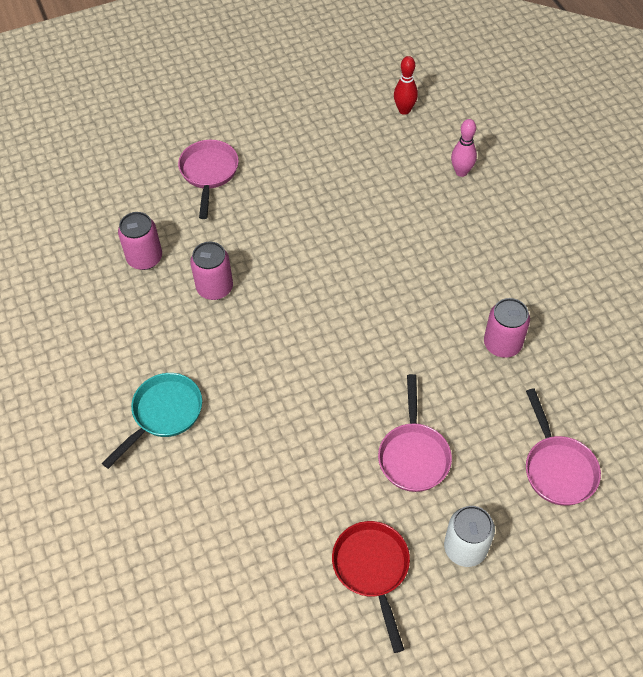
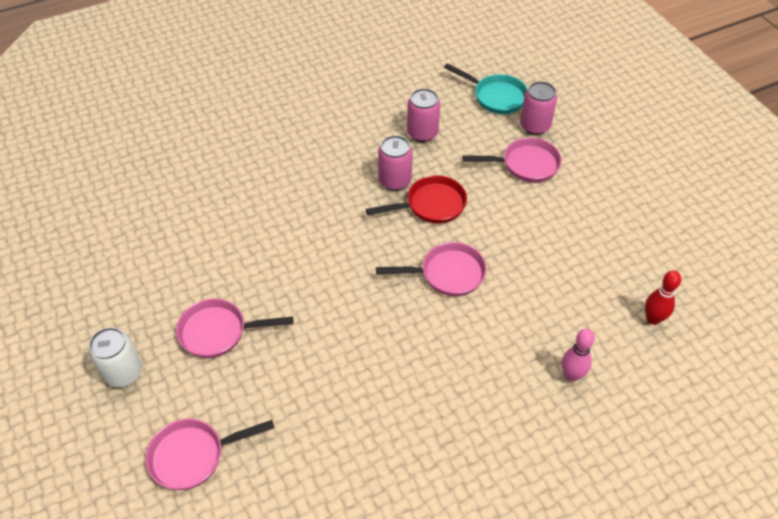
camera: 85 degrees right, 5 degrees down
turquoise pan [102,373,202,469] -> turquoise pan moved to [444,63,527,114]
red pan [332,521,410,653] -> red pan moved to [366,175,467,224]
pink can [484,298,530,358] -> pink can moved to [520,81,557,135]
none -> pink pan [376,242,487,296]

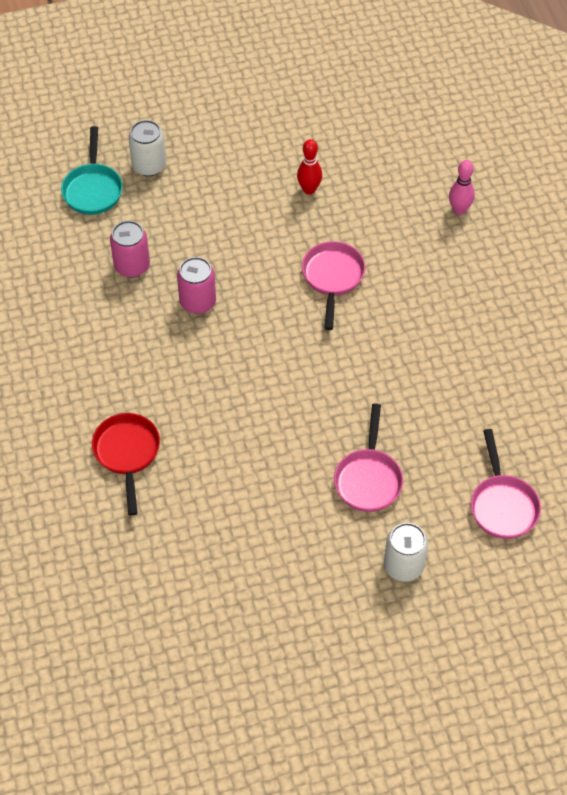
camera: 80 degrees left, 5 degrees up
red pan [366,175,467,224] -> red pan moved to [92,413,160,516]
turquoise pan [444,63,527,114] -> turquoise pan turned 135 degrees clockwise [61,126,123,215]
pink pan [462,138,562,183] -> none
pink can [520,81,557,135] -> white can [128,120,166,176]
red bowling pin [645,270,681,325] -> red bowling pin moved to [297,139,322,195]

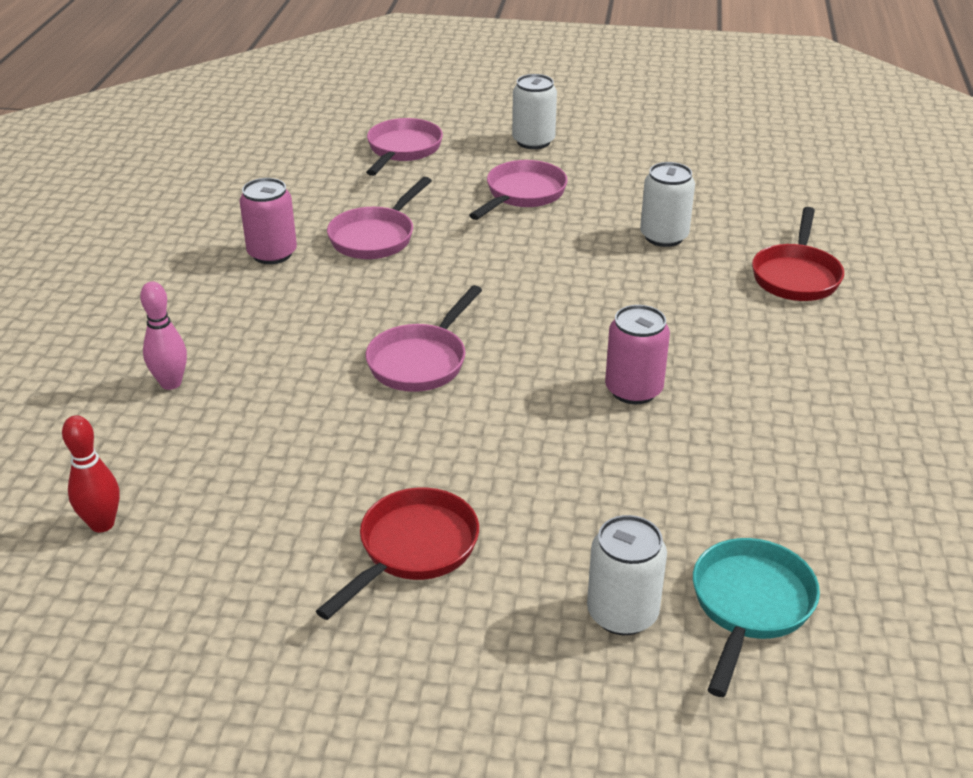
camera: 155 degrees left, 20 degrees down
pink can [110,221,150,278] -> pink can moved to [239,178,297,264]
red bowling pin [297,139,322,195] -> red bowling pin moved to [62,415,120,533]
none -> red pan [316,488,479,620]
none -> pink pan [327,177,432,259]
none -> white can [640,162,695,247]

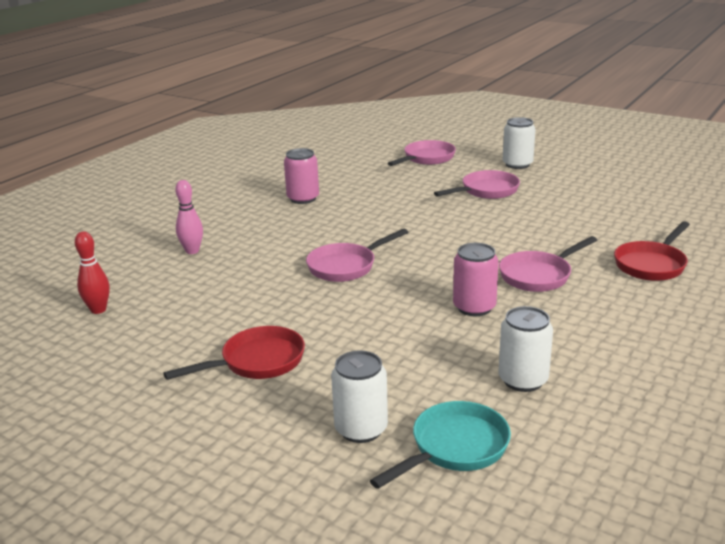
camera: 25 degrees right, 10 degrees down
pink pan [327,177,432,259] -> pink pan moved to [499,236,597,292]
white can [640,162,695,247] -> white can moved to [498,306,553,392]

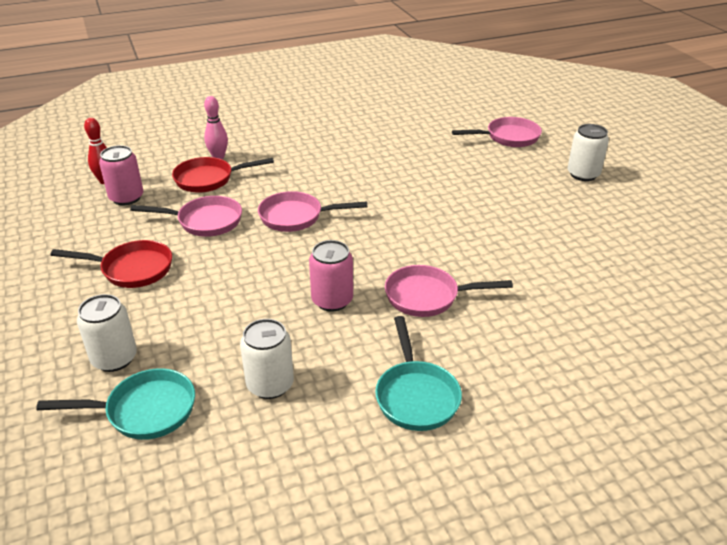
camera: 35 degrees right, 10 degrees up
pink can [284,148,319,204] -> pink can moved to [99,145,143,205]
pink pan [434,170,520,199] -> pink pan moved to [130,196,242,237]
red pan [614,221,690,281] -> red pan moved to [172,157,274,193]
none -> turquoise pan [375,316,462,431]

